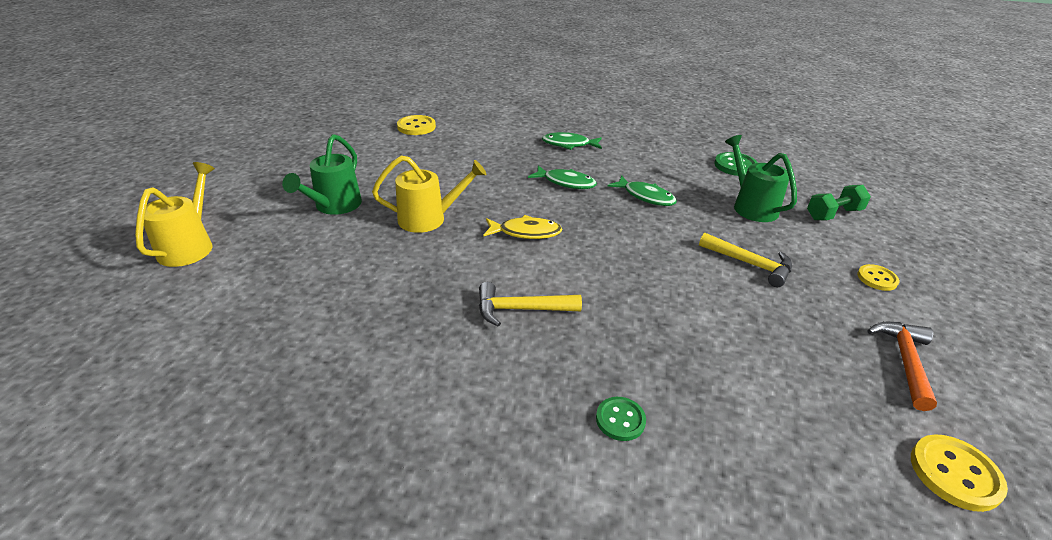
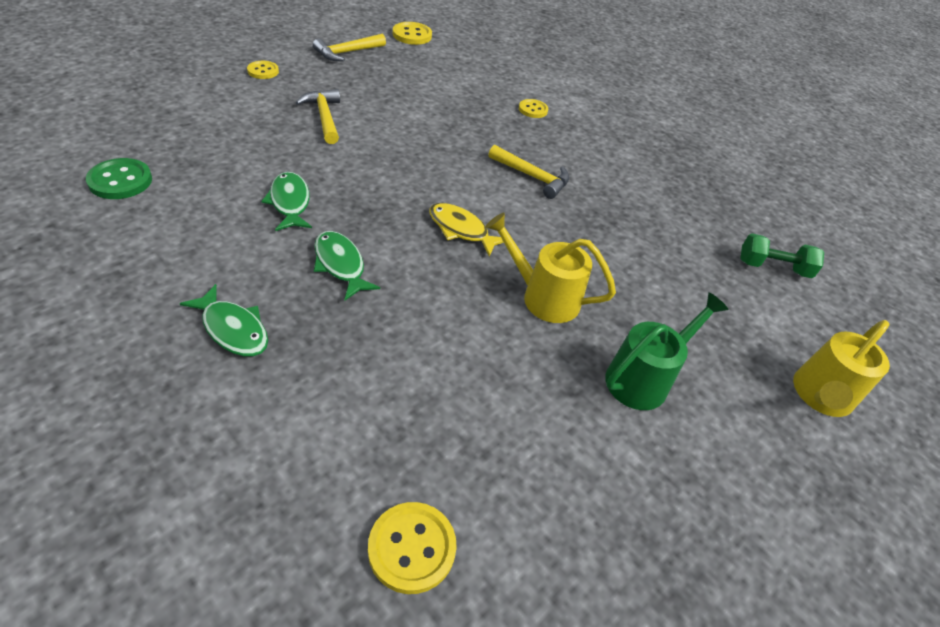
camera: 150 degrees left, 10 degrees up
green button [596,397,646,441] -> yellow button [519,99,548,118]
green watering can [725,135,797,222] -> none
green dumbbell [807,185,871,220] -> green dumbbell moved to [740,233,824,278]
orange hammer [867,322,937,411] -> yellow hammer [313,34,386,61]

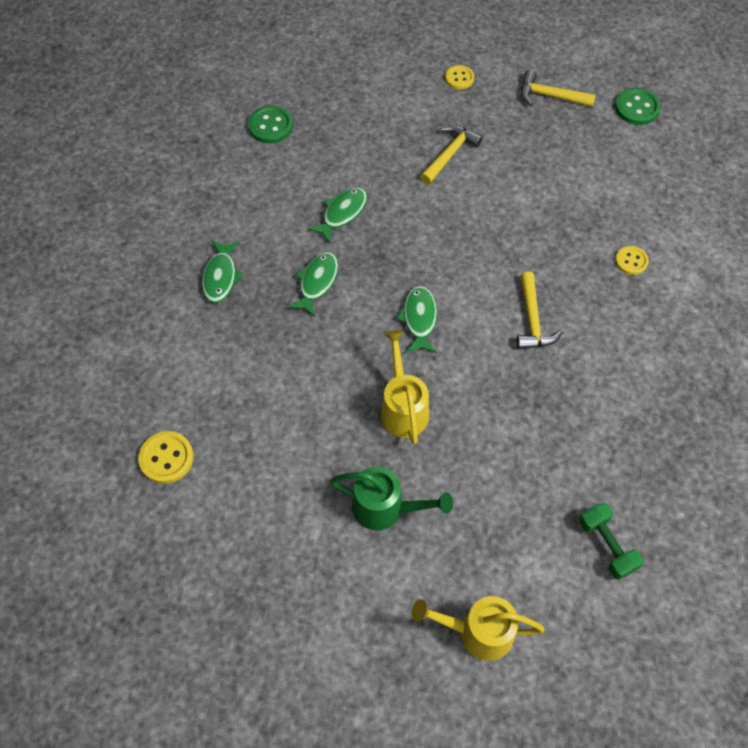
camera: 60 degrees right, 15 degrees up
yellow button [393,22,432,45] -> green button [615,87,661,125]
yellow fish [429,203,504,257] -> green fish [396,286,437,353]

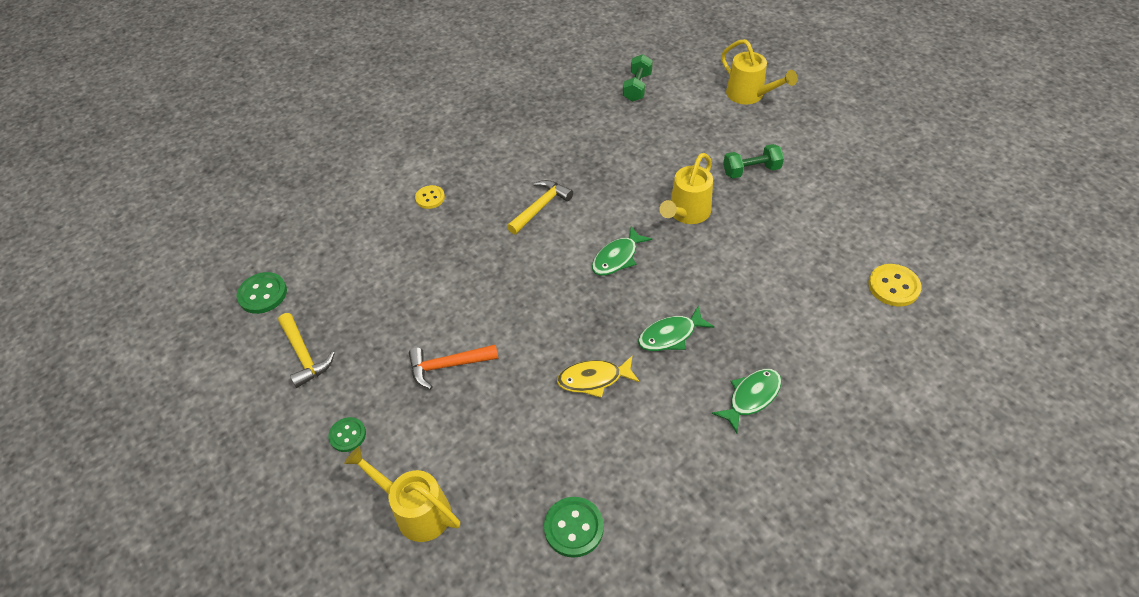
camera: 135 degrees left, 10 degrees down
green fish [308,188,367,244] -> yellow fish [557,356,640,398]
green watering can [330,466,453,531] -> green dumbbell [723,144,784,179]
yellow hammer [420,125,483,184] -> orange hammer [409,344,498,389]
yellow button [445,65,474,89] -> green button [328,417,366,452]
none -> yellow watering can [344,446,460,542]

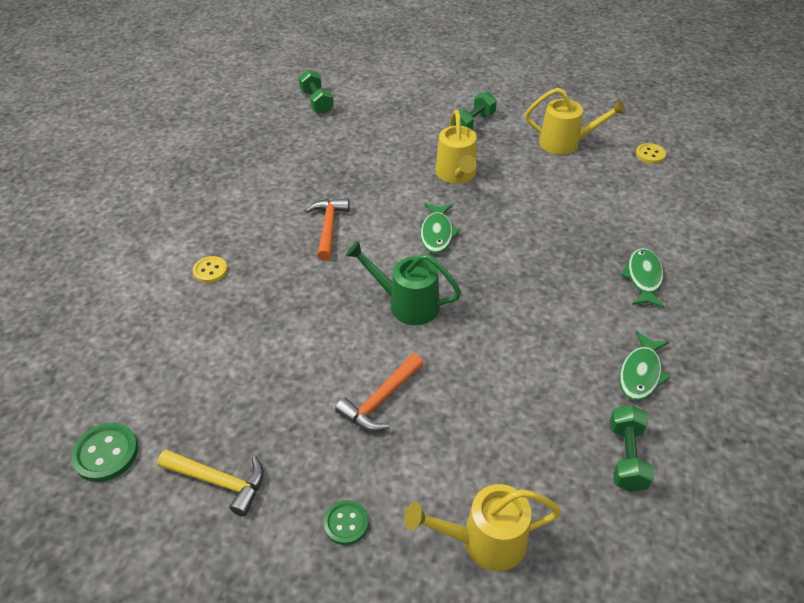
camera: 40 degrees left, 5 degrees down
yellow hammer [507,180,573,234] -> orange hammer [305,199,350,261]
green button [544,497,604,558] -> green dumbbell [610,405,654,492]
yellow fish [557,356,640,398] -> none
green fish [638,306,714,351] -> green fish moved to [619,331,670,401]
yellow watering can [721,39,797,104] -> yellow watering can moved to [525,88,626,155]
yellow button [868,264,922,306] -> yellow button [636,143,666,164], size x0.67
none -> green watering can [345,241,461,325]

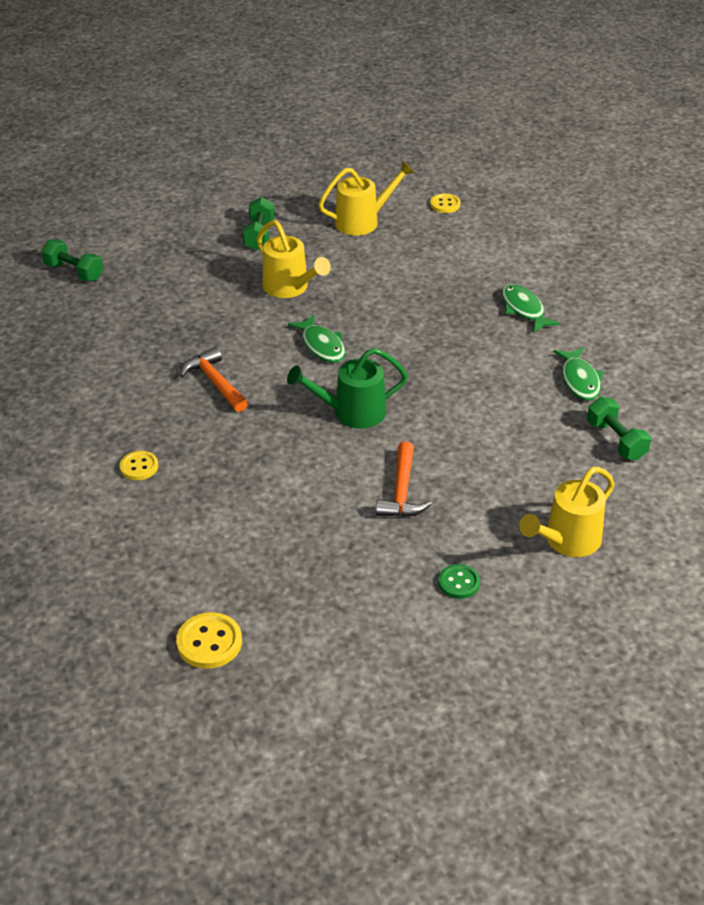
camera: 35 degrees left, 5 degrees down
green button [71,423,138,482] -> yellow button [176,612,242,669]
yellow hammer [157,449,264,516] -> none

